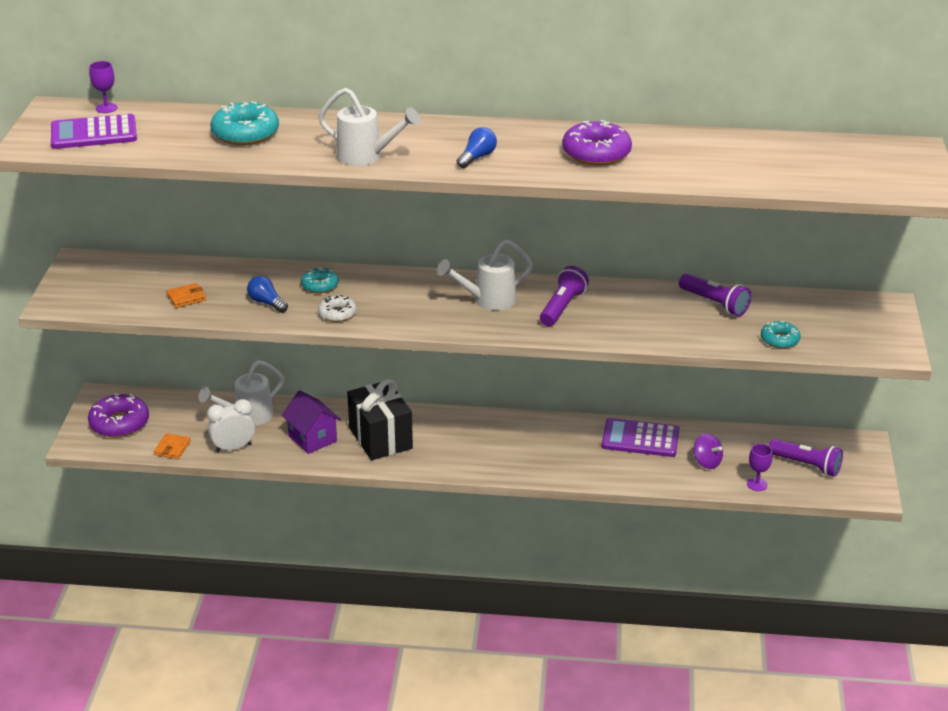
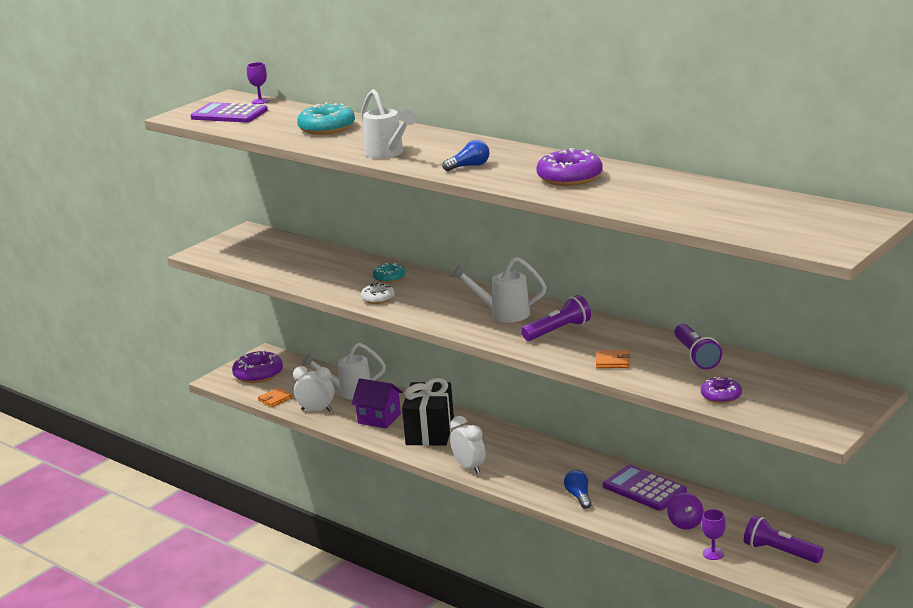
camera: 35 degrees right, 10 degrees down
orange wallet [166,283,206,308] -> orange wallet moved to [596,350,630,368]
blue light bulb [247,276,288,313] -> blue light bulb moved to [564,470,592,509]
purple house [281,390,341,454] -> purple house turned 60 degrees counterclockwise [351,378,403,429]
turquoise donut [761,321,801,349] -> purple donut [701,377,742,403]
purple flashlight [769,439,843,477] -> purple flashlight turned 150 degrees clockwise [744,516,824,563]
none -> white clock [450,416,486,474]

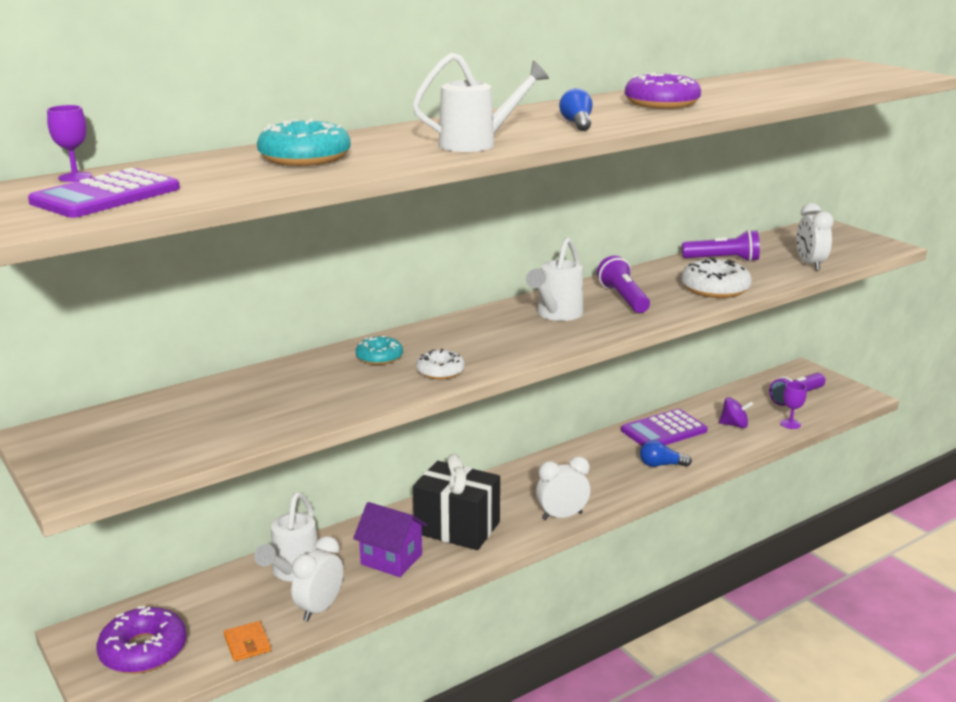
camera: 75 degrees left, 0 degrees up
purple house [351,378,403,429] -> purple house turned 75 degrees clockwise [353,502,427,577]
orange wallet [596,350,630,368] -> white donut [681,258,752,298]
purple donut [701,377,742,403] -> white clock [796,203,834,271]

